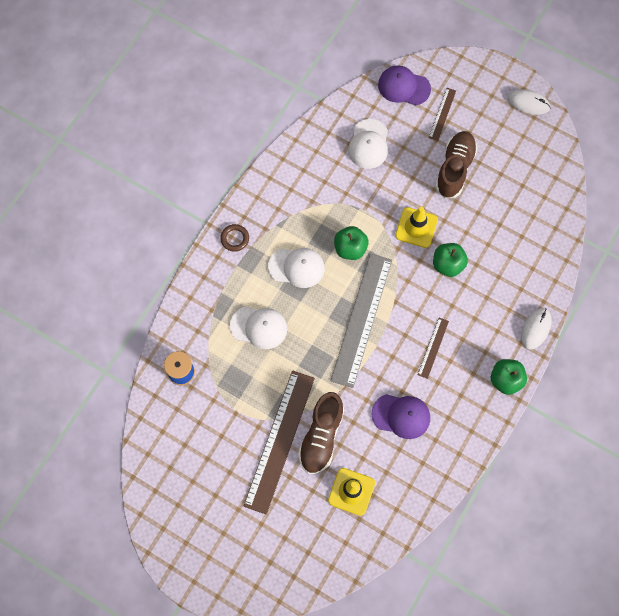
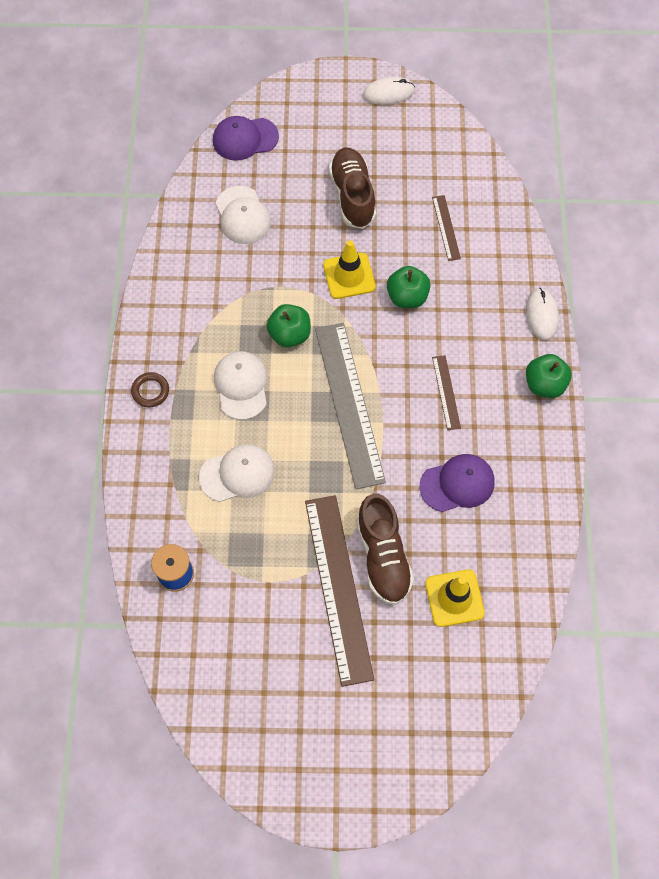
camera: 30 degrees left, 5 degrees down
white cap [268,248,325,288] -> white cap turned 75 degrees counterclockwise [214,351,267,420]
brown ruler [429,88,456,141] -> brown ruler moved to [432,195,461,261]

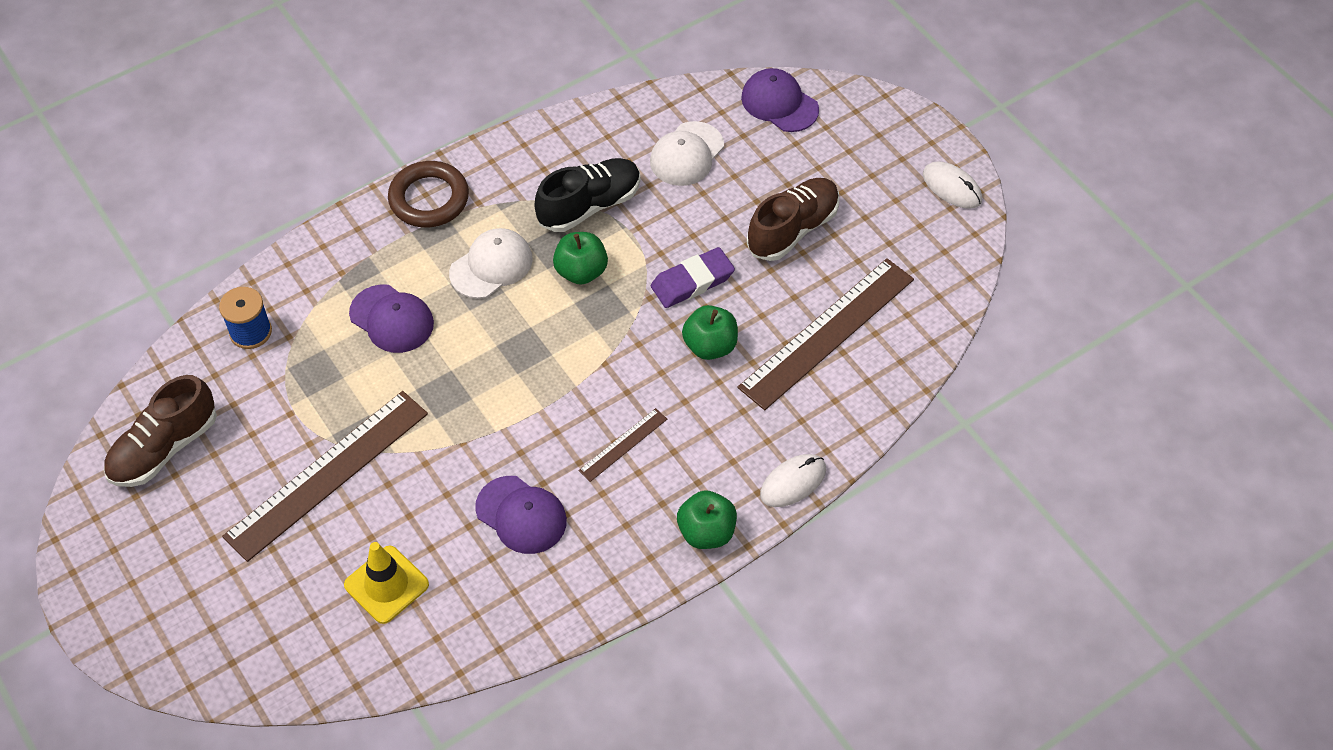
camera: 55 degrees right, 10 degrees down
brown ring [131,372,169,407] -> brown ring [388,161,469,228], size x1.81
white cap [199,444,275,502] -> purple cap [349,284,434,353]
grey ruler [315,323,386,489] -> none
yellow traffic cone [323,240,375,299] -> purple eraser [651,247,735,308]
brown shoe [356,494,414,605] -> brown shoe moved to [104,375,217,487]
brown ruler [432,195,461,261] -> brown ruler [737,258,914,410], size x2.20
none -> black shoe [535,158,641,232]

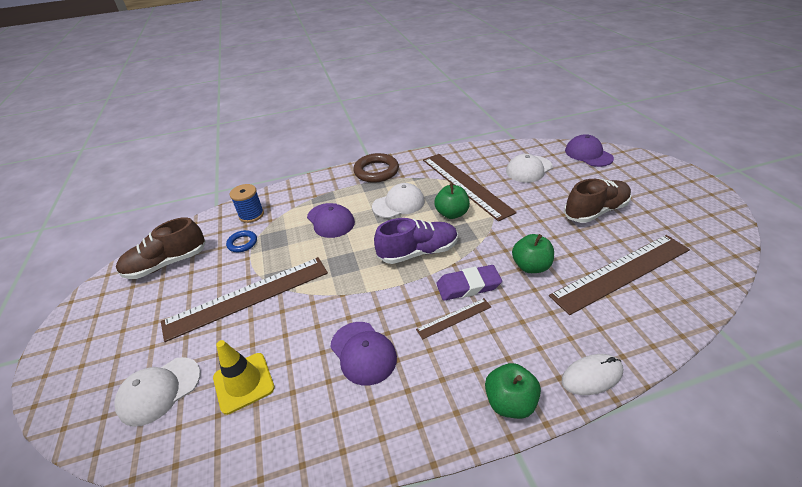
camera: 20 degrees right, 15 degrees down
black shoe [535,158,641,232] -> brown ruler [423,154,517,221]
purple eraser [651,247,735,308] -> purple eraser moved to [436,265,502,301]
white mouse [923,161,982,209] -> none
none -> white cap [114,357,200,427]
none -> blue ring [226,230,257,252]
none -> purple shoe [374,218,458,264]

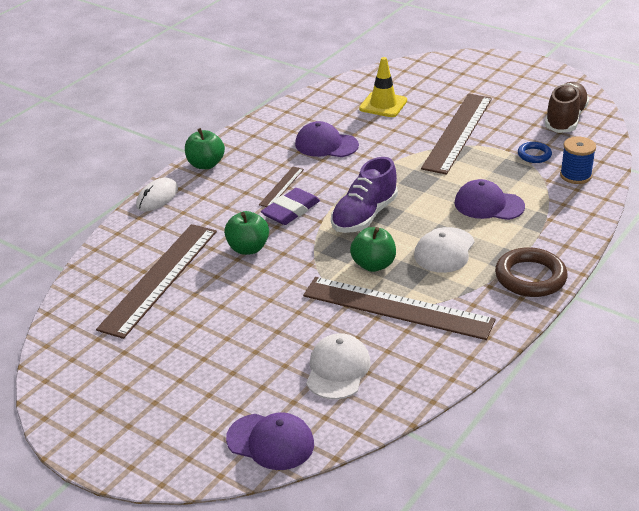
camera: 140 degrees right, 5 degrees down
white cap [114,357,200,427] -> none
brown shoe [564,179,631,223] -> none

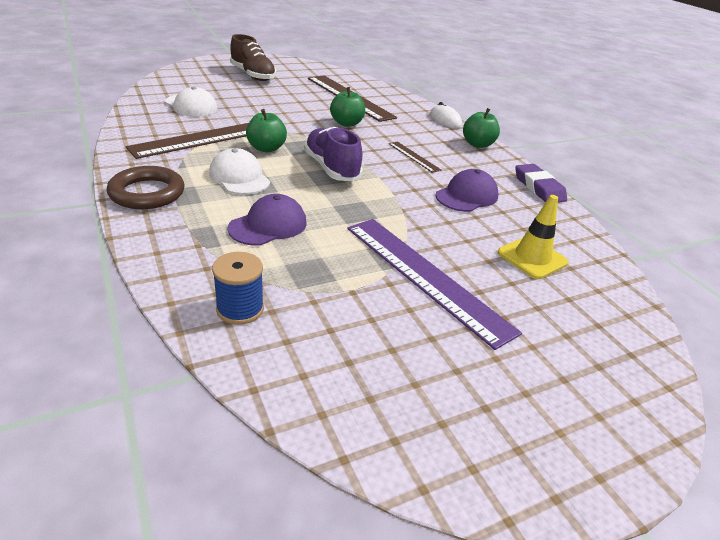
camera: 115 degrees right, 0 degrees up
purple cap [226,412,314,470] -> none
purple eraser [261,188,320,225] -> purple eraser moved to [515,164,567,202]
brown ruler [421,94,492,175] -> purple ruler [347,219,522,350]
blue ring [518,142,552,163] -> none
brown shoe [545,82,589,133] -> brown shoe moved to [230,34,276,81]

